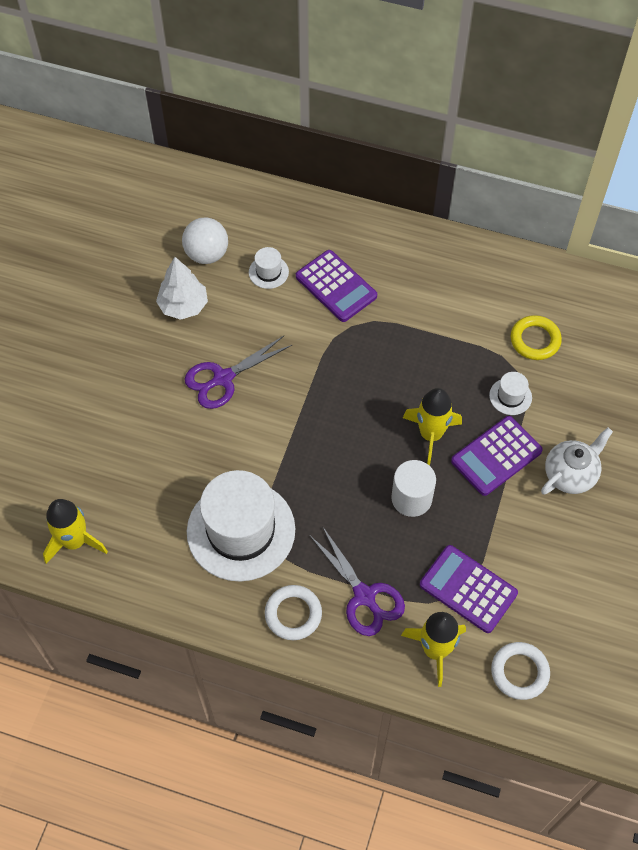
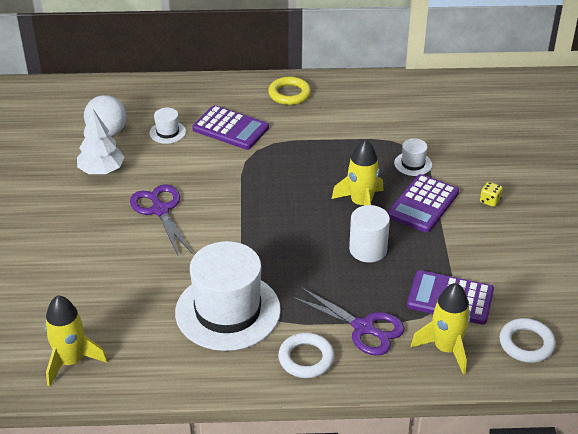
camera: 20 degrees left, 20 degrees down
purple scissors [184,336,292,409] -> purple scissors turned 120 degrees clockwise [130,184,192,255]
yellow ring [511,315,562,360] -> yellow ring moved to [268,77,311,105]
white teapot [541,428,613,495] -> yellow dice [480,182,503,207]

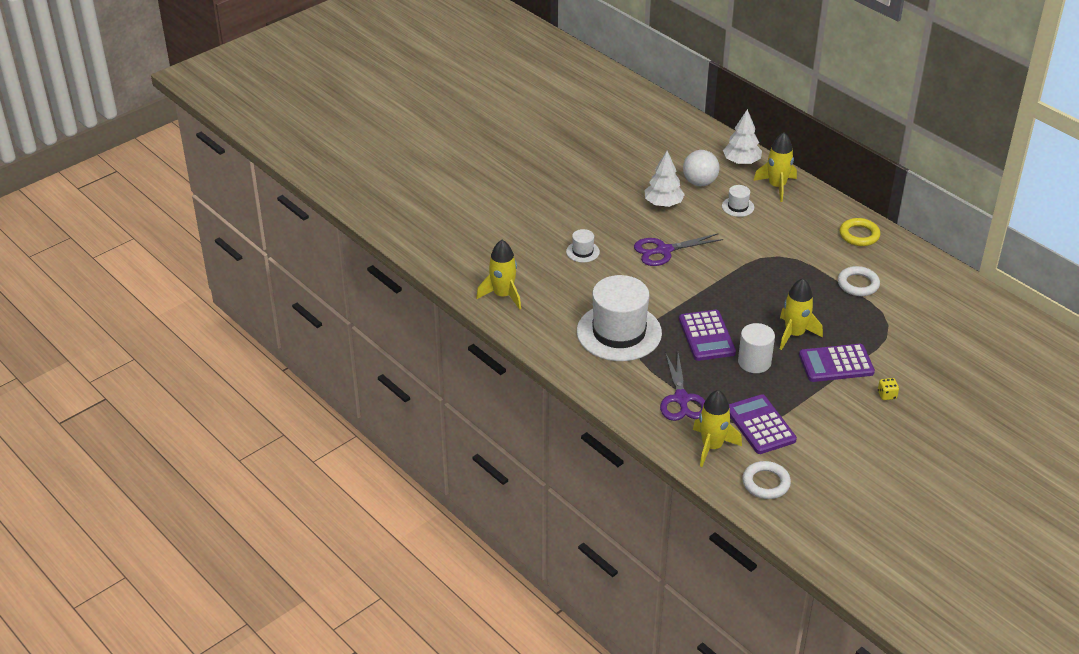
camera: 50 degrees right, 0 degrees up
purple scissors [130,184,192,255] -> purple scissors turned 135 degrees counterclockwise [634,233,723,266]
purple calculator [192,105,269,150] -> purple calculator moved to [679,310,736,361]
white ring [278,333,335,378] -> white ring moved to [838,266,880,296]
white hat [394,138,432,176] -> white hat moved to [566,229,600,262]
none -> white tree [723,109,762,165]
none -> yellow rocket [753,132,797,202]

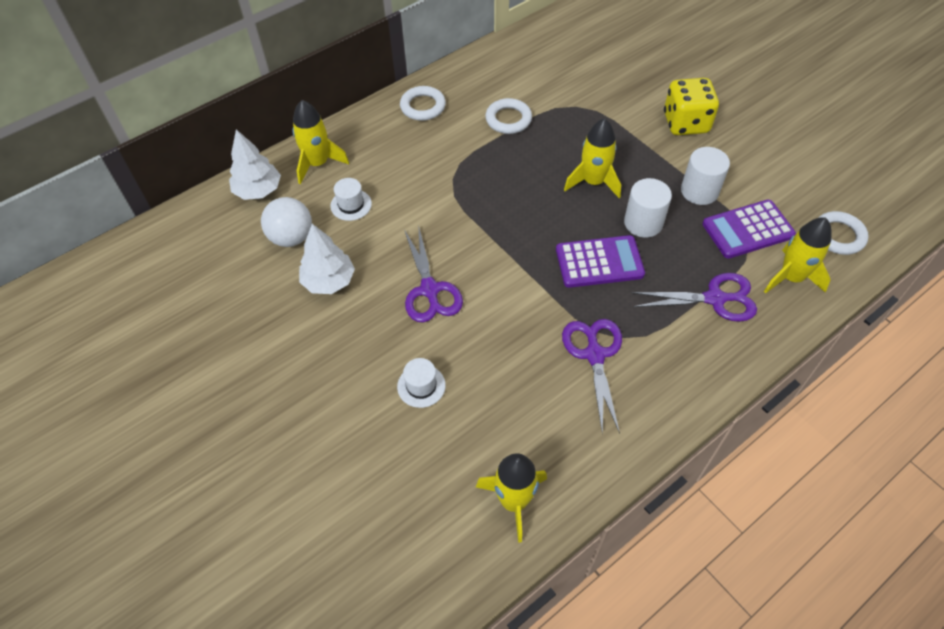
camera: 85 degrees left, 15 degrees up
white hat [577,275,662,361] -> purple scissors [562,319,622,434]
purple calculator [799,344,875,382] -> none
yellow ring [840,218,880,246] -> white ring [400,86,446,121]
yellow dice [878,378,899,400] -> yellow dice [664,78,719,135], size x2.40
none -> white cylinder [681,147,730,205]

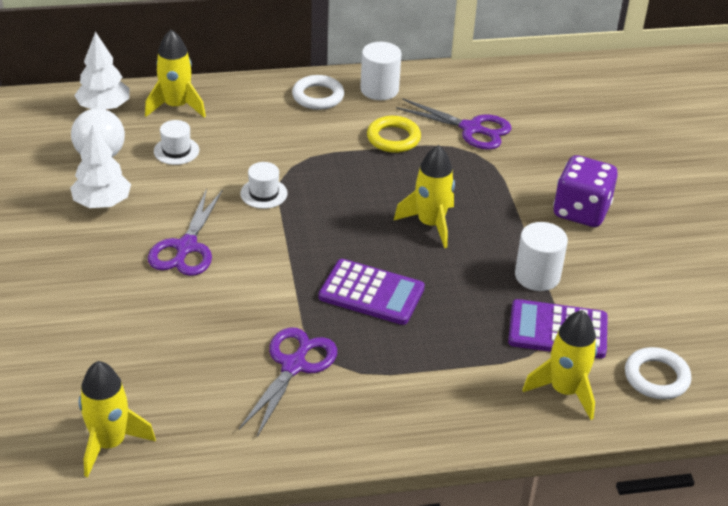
camera: 25 degrees right, 15 degrees down
white hat [397,358,446,408] -> white hat moved to [240,162,288,209]
white ring [485,98,532,134] -> yellow ring [367,116,421,153]
white cylinder [624,178,672,238] -> white cylinder moved to [360,42,401,100]
purple scissors [631,273,757,322] -> purple scissors moved to [396,99,511,150]
yellow dice [664,78,719,135] -> purple dice [553,155,618,227]

